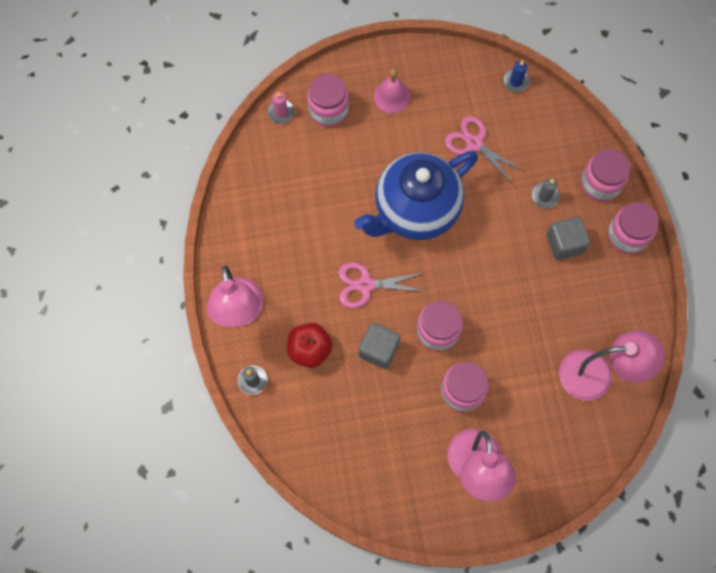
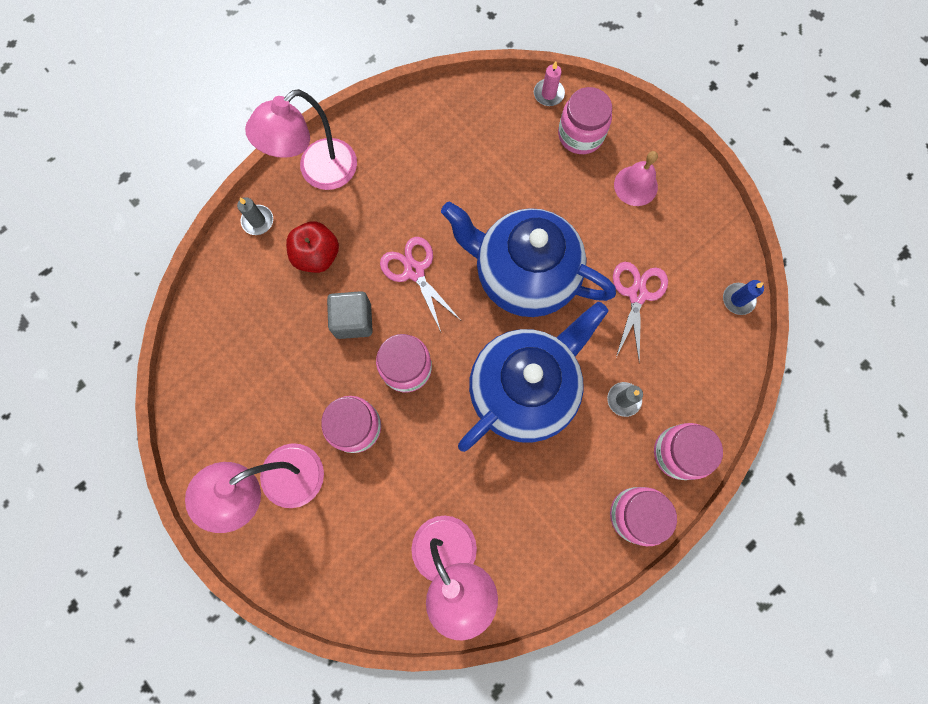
camera: 60 degrees right, 5 degrees up
grey cube [547,217,590,260] -> none
none -> blue teapot [458,302,608,452]

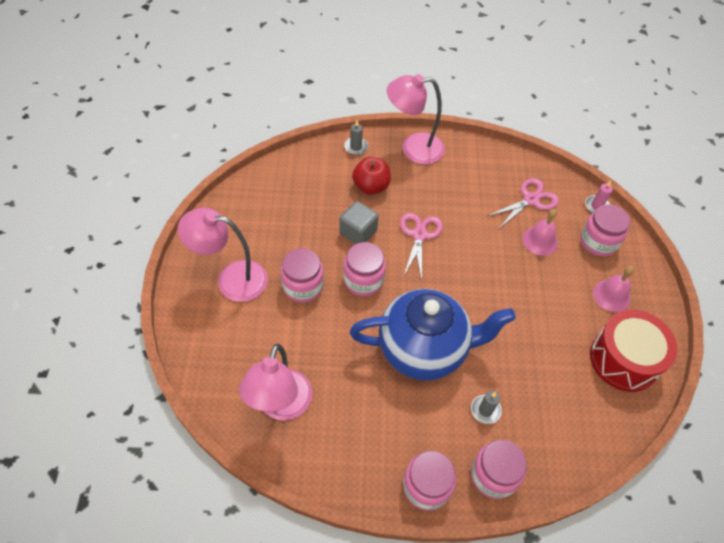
camera: 40 degrees right, 20 degrees down
blue teapot [441,201,616,317] -> none
pink scissors [613,262,668,363] -> pink scissors moved to [488,178,559,228]
blue candle [723,280,764,315] -> none
none -> pink bell [523,209,558,256]
none -> red drum [590,310,677,392]

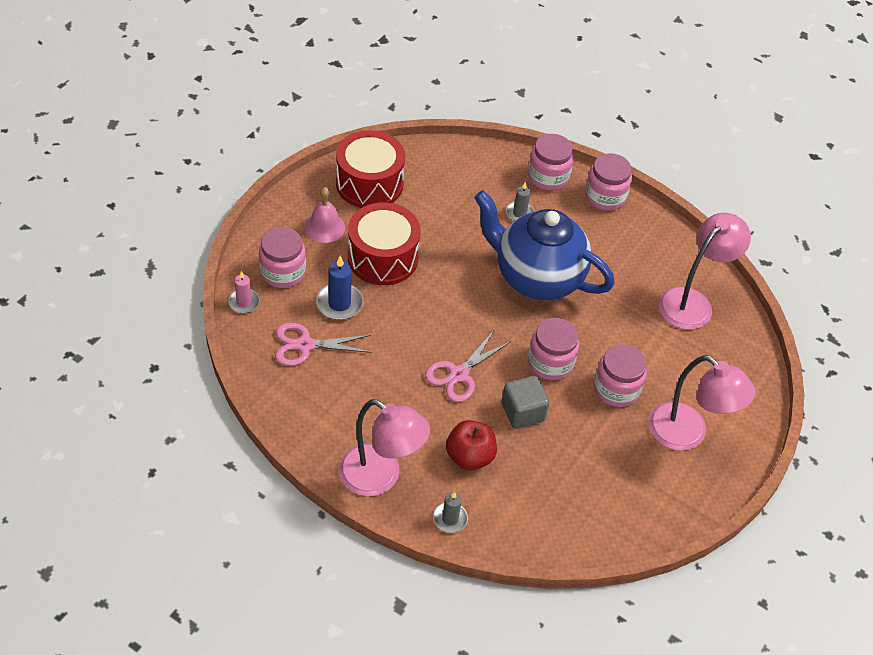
camera: 150 degrees left, 5 degrees down
pink bell [523,209,558,256] -> blue candle [316,256,363,320]
none -> red drum [348,203,421,285]

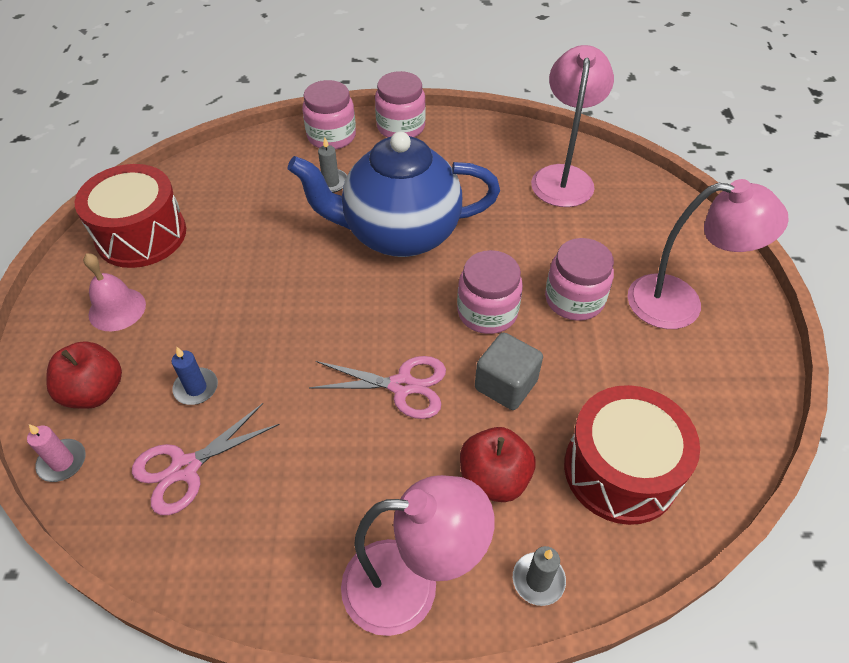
camera: 30 degrees left, 0 degrees up
pink jar [259,227,306,288] -> red apple [46,341,122,409]
blue candle [316,256,363,320] -> blue candle [171,347,218,405], size x0.66
red drum [348,203,421,285] -> red drum moved to [564,385,700,525]
pink scissors [425,330,510,402] -> pink scissors turned 90 degrees counterclockwise [309,356,446,419]

